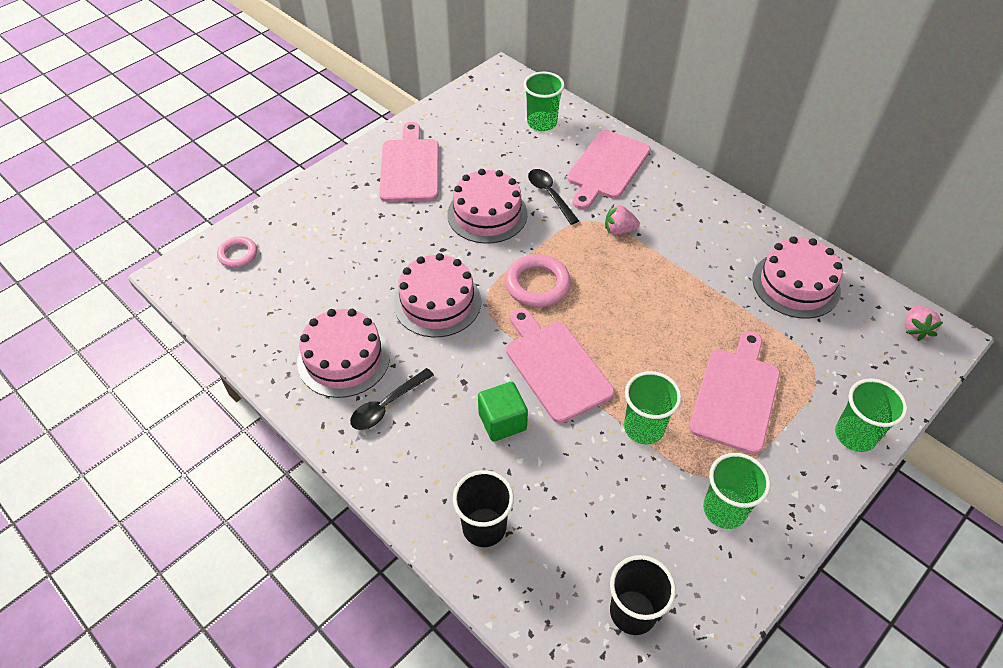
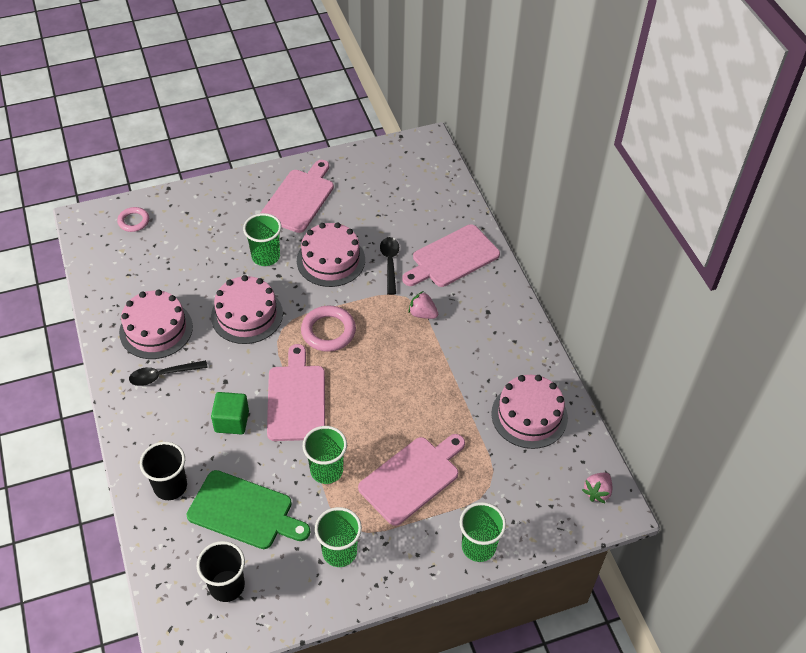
camera: 25 degrees right, 0 degrees up
green cup [523,72,565,131] -> green cup moved to [243,213,281,266]
none -> green cutting board [187,470,310,549]

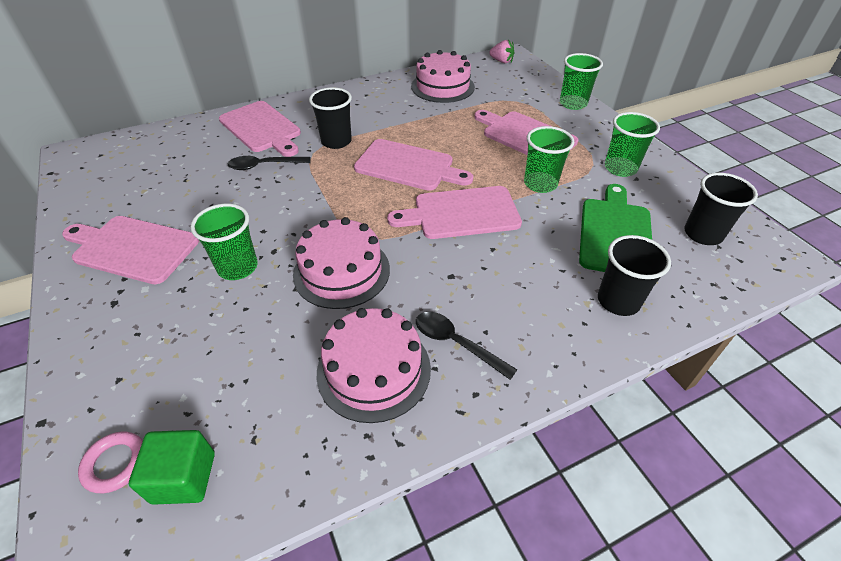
camera: 95 degrees left, 5 degrees down
black spoon [129,360,208,386] -> black spoon turned 150 degrees clockwise [416,312,517,380]
green cube [211,392,249,434] -> green cube moved to [129,430,215,505]
pink cake [297,222,365,287] -> none
pink ring [301,305,356,352] -> none
pink strawberry [408,291,438,319] -> black cup [309,87,352,149]
none -> pink cutting board [354,139,473,191]

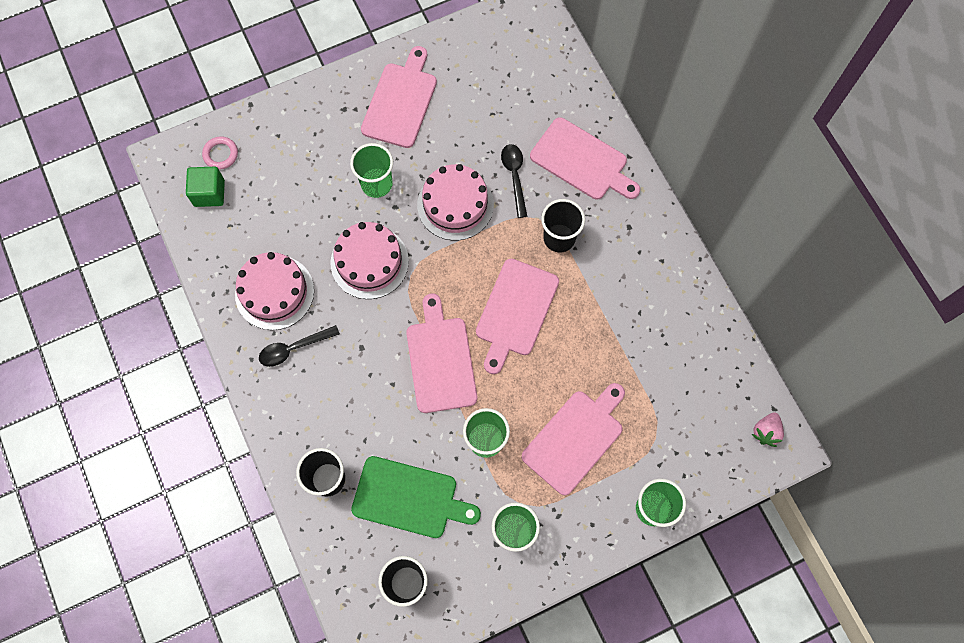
camera: 90 degrees right, 25 degrees up
pink cutting board [219,101,301,157] -> pink cutting board turned 105 degrees counterclockwise [530,117,640,200]
pink cake [411,50,475,103] -> pink cake moved to [417,164,494,241]
black spoon [416,312,517,380] -> black spoon turned 150 degrees counterclockwise [259,325,340,367]

